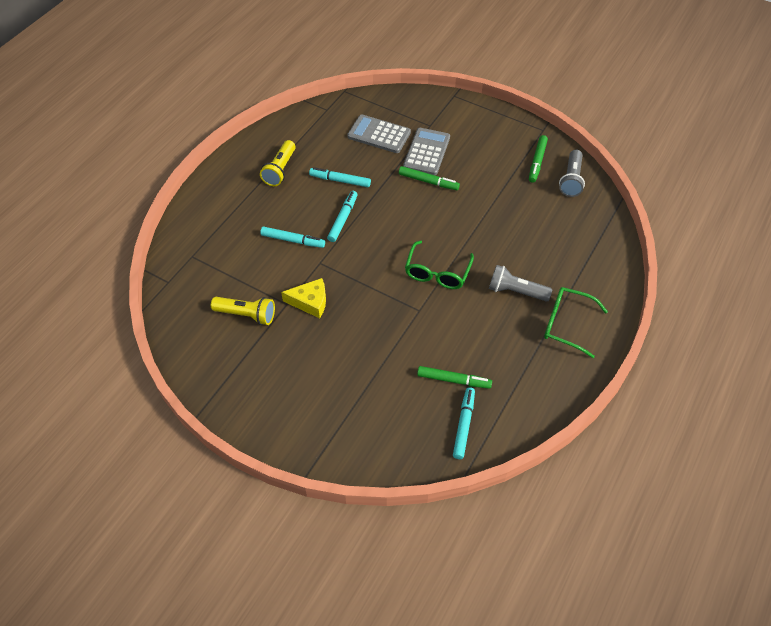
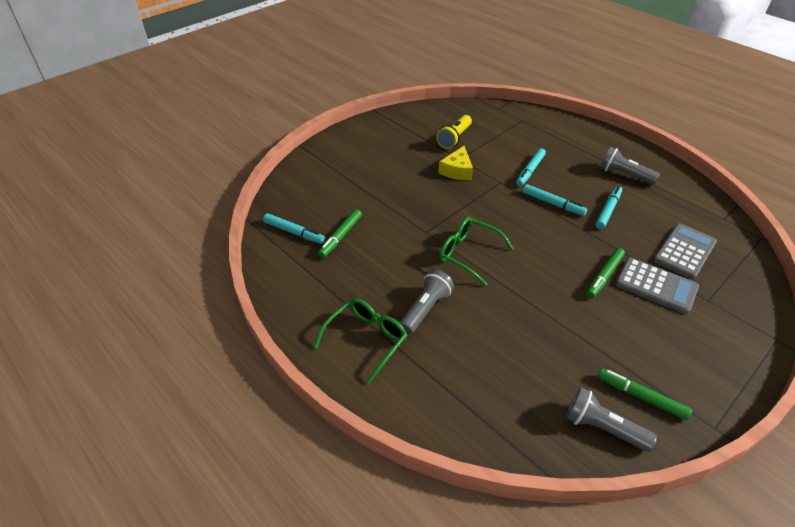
camera: 105 degrees right, 10 degrees down
yellow flashlight [260,140,296,186] -> grey flashlight [600,147,660,185]

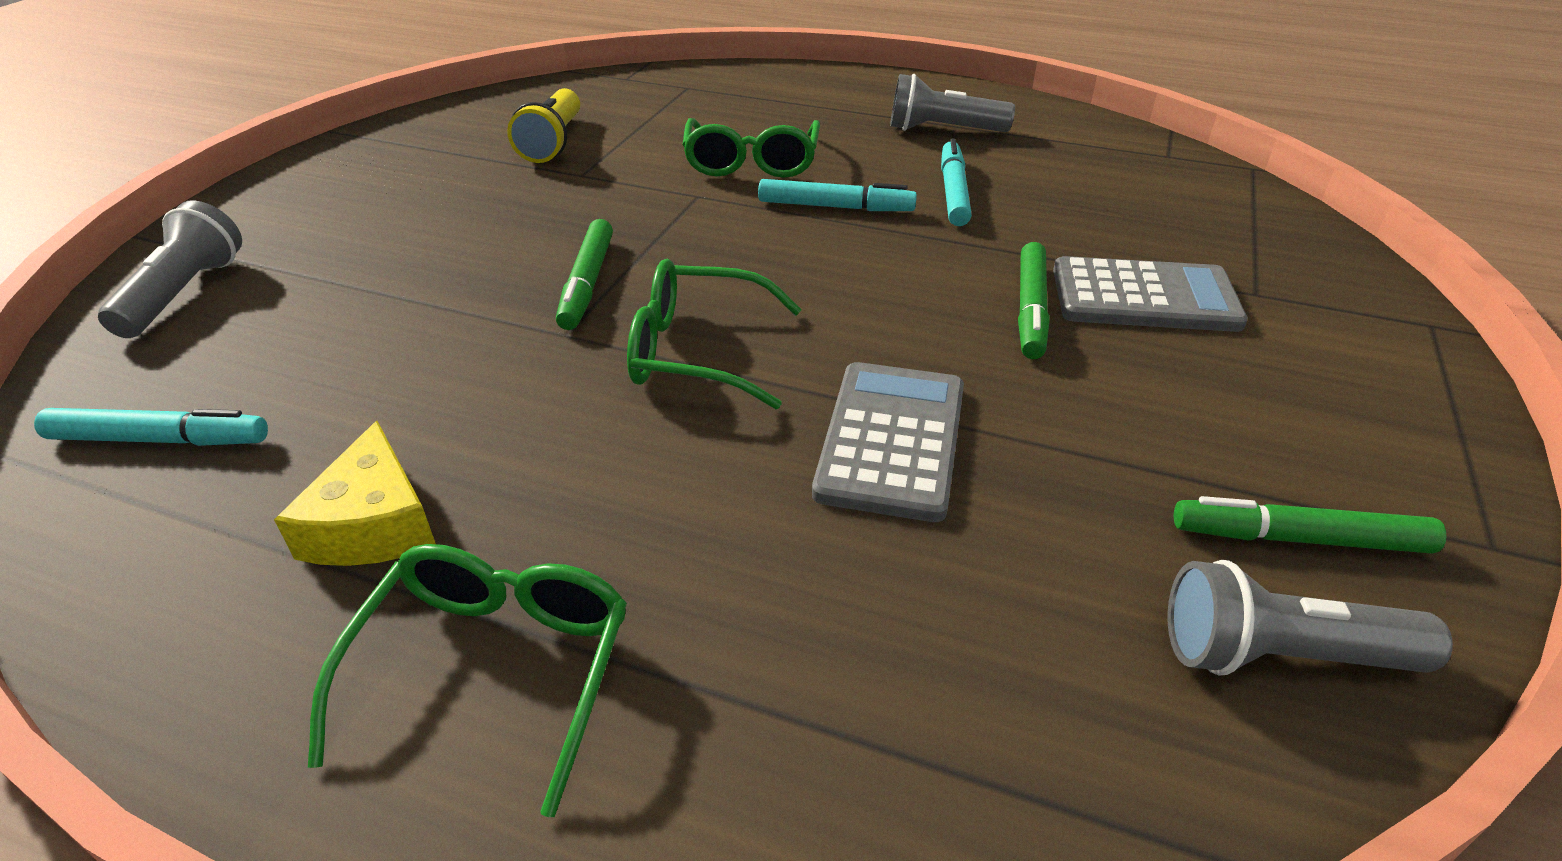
camera: 25 degrees left, 5 degrees down
green marker [318,209,362,258] -> green marker moved to [556,219,613,330]
grey flashlight [400,270,454,334] -> grey flashlight moved to [98,200,242,338]
yellow cheese [438,146,473,180] -> yellow cheese moved to [274,421,436,566]
turquoise marker [516,148,546,186] -> green glasses [682,118,820,178]
grey calculator [653,223,717,279] -> grey calculator moved to [812,362,964,522]

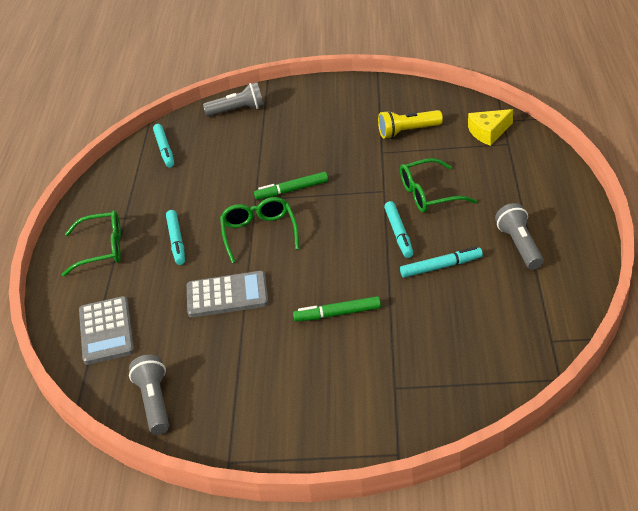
camera: 75 degrees right, 0 degrees up
yellow cheese [274,421,436,566] -> yellow cheese moved to [468,109,513,146]
grey calculator [1053,256,1248,332] -> grey calculator moved to [79,296,134,365]
green marker [1174,496,1447,554] -> none
none -> turquoise marker [166,210,185,265]

